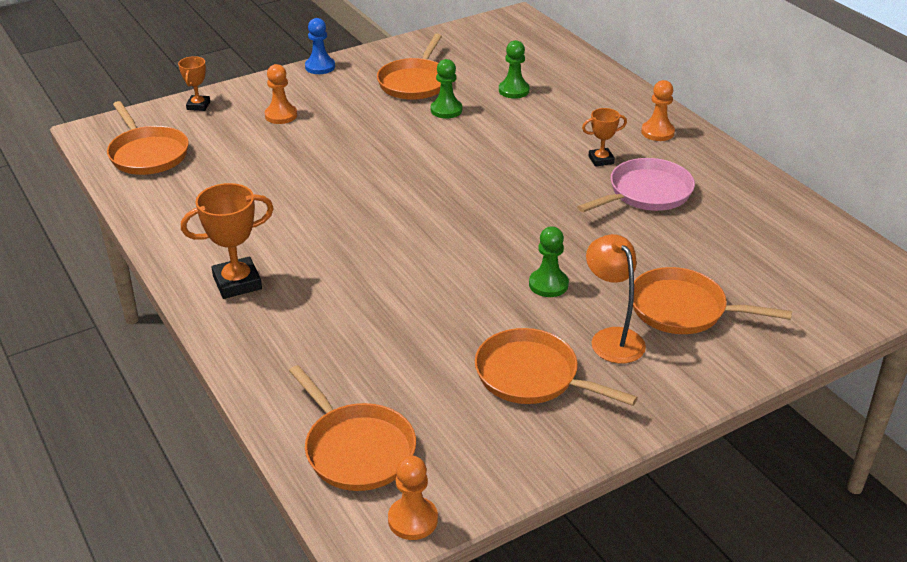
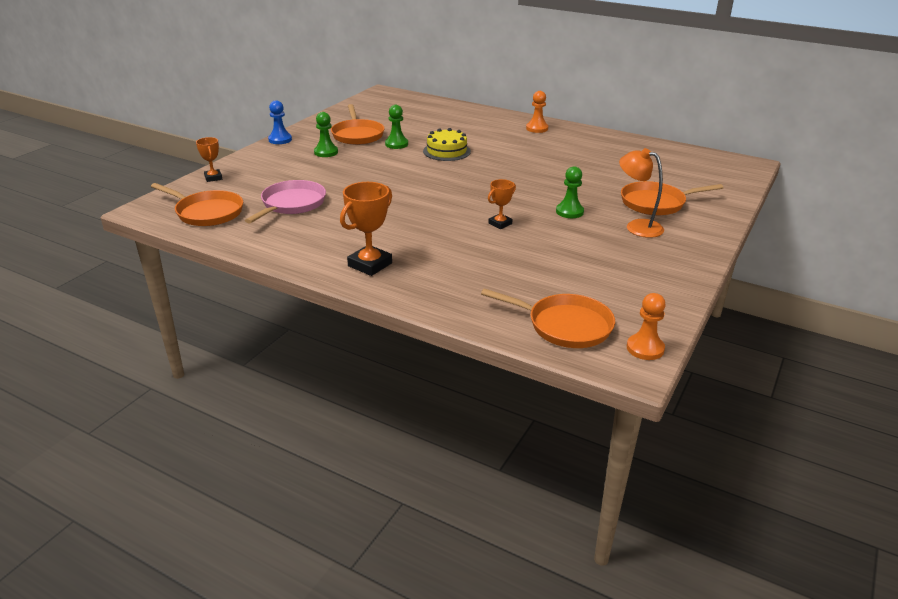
camera: 30 degrees left, 5 degrees down
orange pawn [265,64,297,124] -> none
orange pan [475,328,638,406] -> none
green pawn [499,40,530,99] -> green pawn moved to [314,112,338,157]
pink pan [577,158,695,212] -> pink pan moved to [245,180,326,223]
orange trophy [582,108,627,167] -> orange trophy moved to [488,179,516,229]
none -> yellow cake [423,128,471,161]

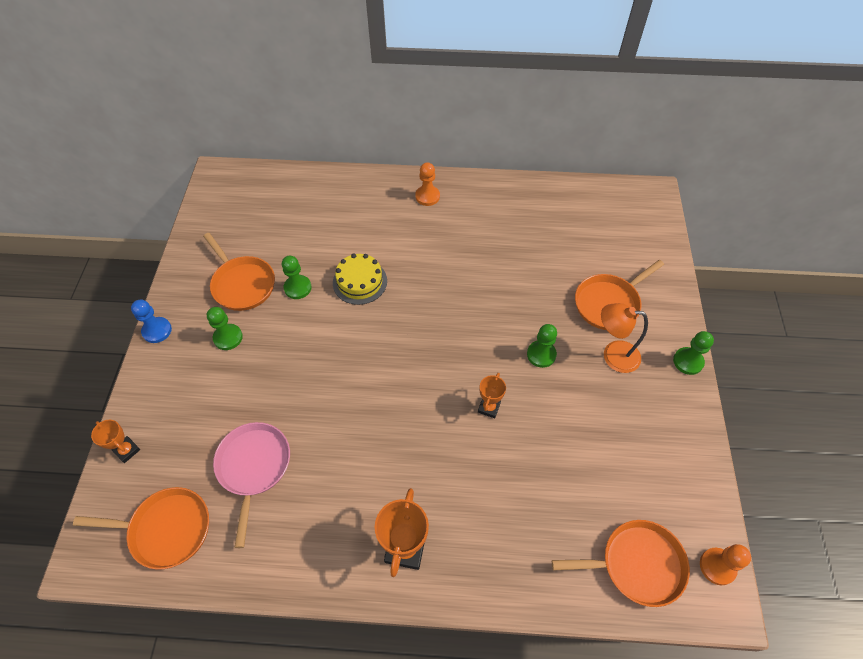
camera: 25 degrees left, 25 degrees up
none -> green pawn [673,331,714,375]

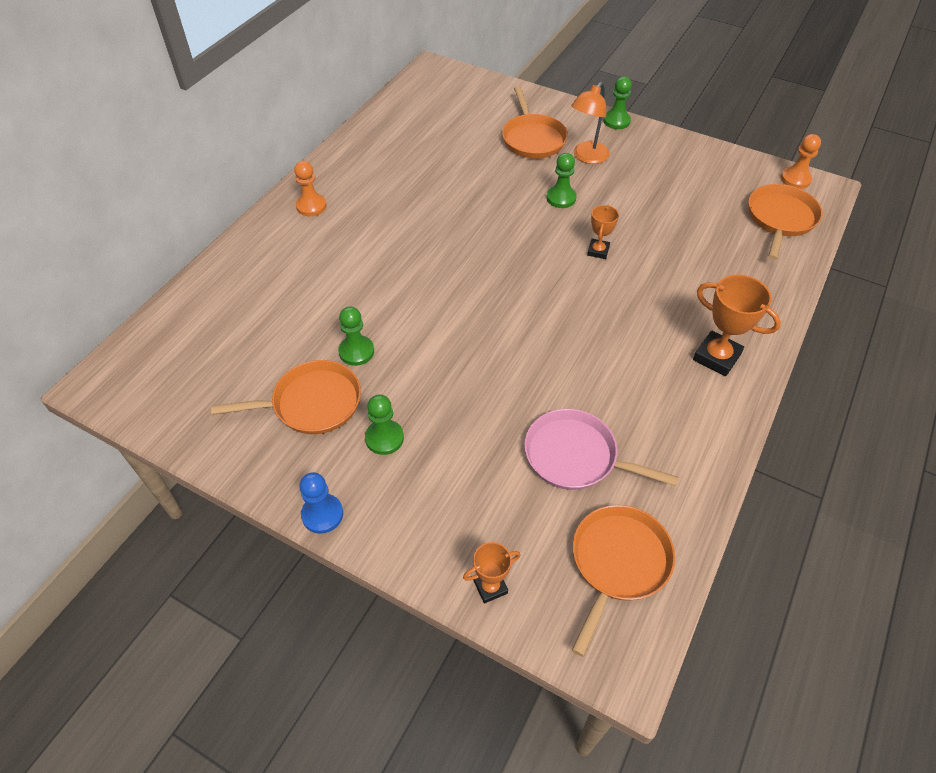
camera: 65 degrees left, 5 degrees down
yellow cake [333,254,387,305] -> none
orange trophy [478,373,506,418] -> orange trophy turned 60 degrees clockwise [587,205,619,259]

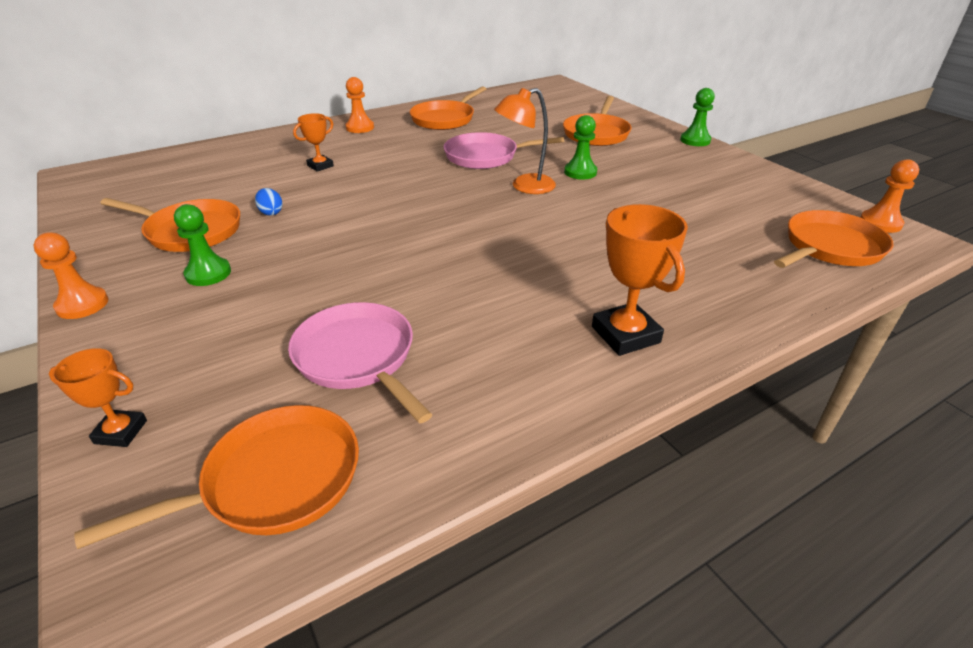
camera: 30 degrees right, 15 degrees down
blue pawn [299,472,343,534] -> orange pawn [34,232,108,319]
green pawn [338,306,374,366] -> blue egg [255,188,283,215]
orange lamp [571,82,610,164] -> orange lamp moved to [494,88,556,194]
orange trophy [587,205,619,259] -> orange trophy moved to [293,113,334,172]
none -> orange pan [410,86,486,130]
none -> pink pan [444,132,564,169]

